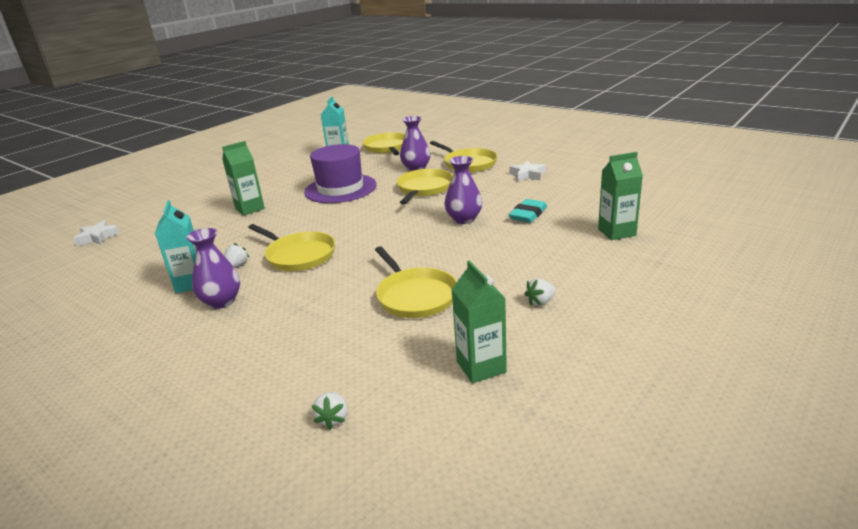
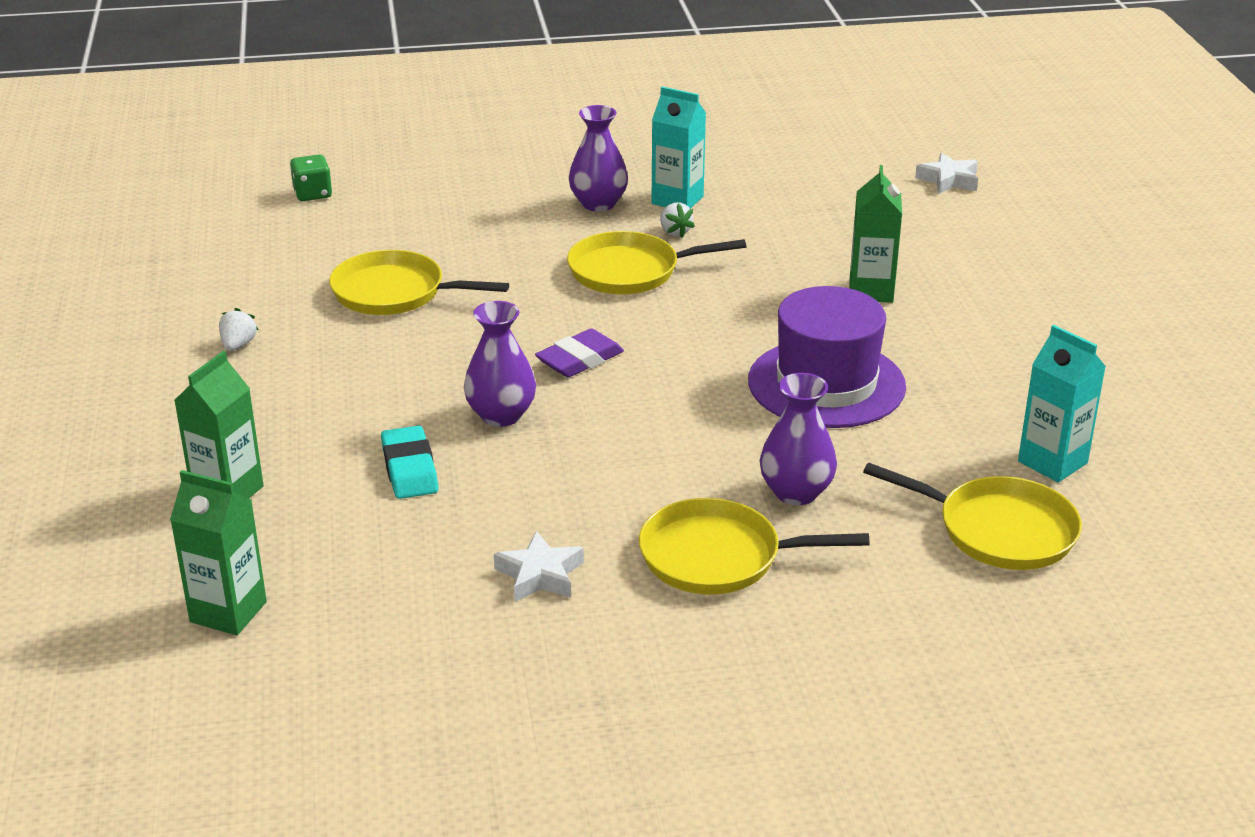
camera: 130 degrees right, 5 degrees up
white strawberry [312,392,348,430] -> green dice [290,155,332,201]
yellow pan [397,169,453,204] -> none
green carton [451,260,507,383] -> green carton moved to [170,470,267,635]
none -> purple eraser [535,329,624,377]

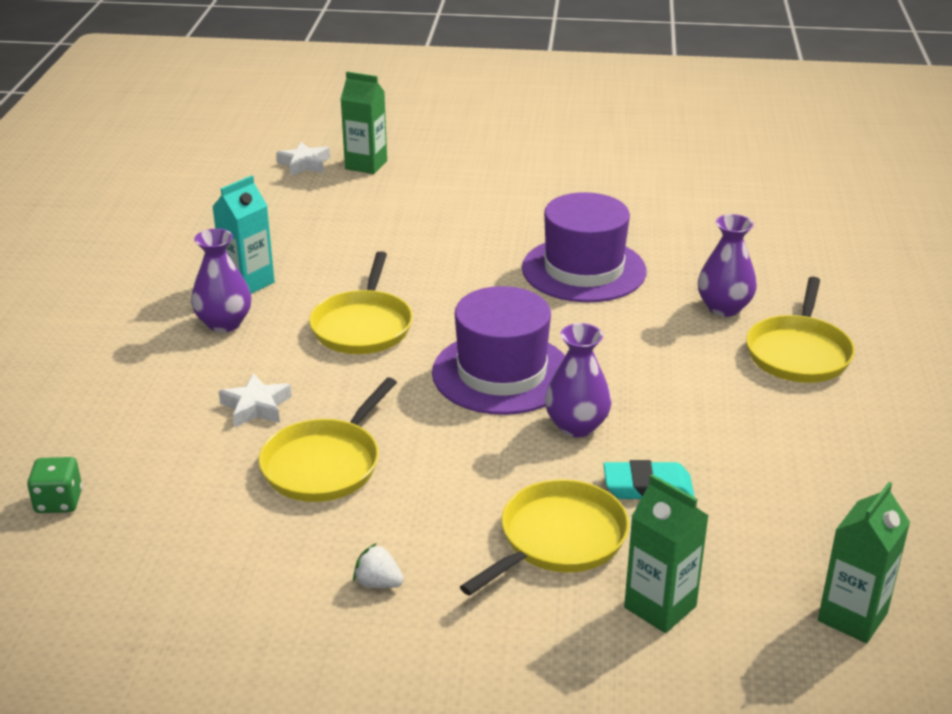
camera: 75 degrees left, 0 degrees up
white star [494,531,584,602] -> white star moved to [219,374,292,427]
purple eraser [535,329,624,377] -> purple hat [432,286,565,415]
white strawberry [660,202,695,238] -> none
green carton [850,165,902,303] -> green carton moved to [340,72,387,174]
yellow pan [863,463,1082,570] -> yellow pan moved to [460,479,629,596]
turquoise carton [1018,325,1106,482] -> none

